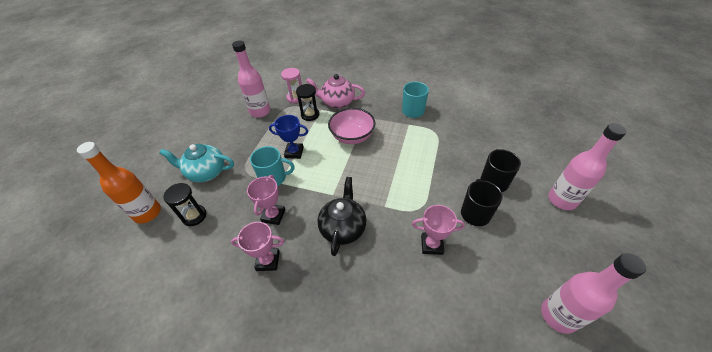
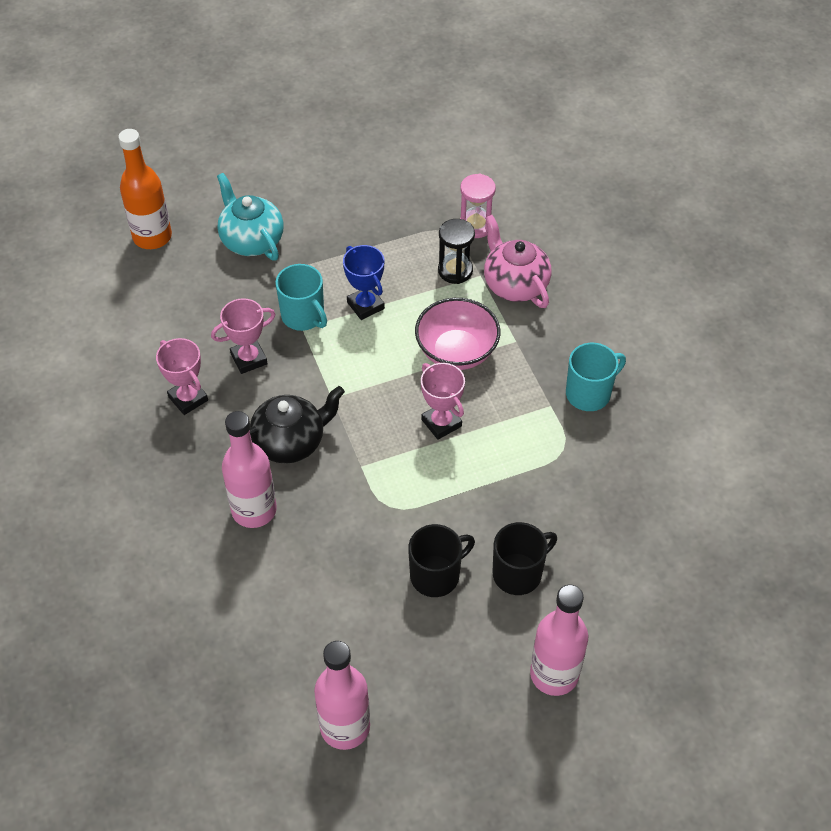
camera: 50 degrees right, 5 degrees up
black hourglass [164,183,206,226] -> none
pink bottle [232,41,270,118] -> pink bottle moved to [222,411,277,528]
pink trophy [412,205,465,255] -> pink trophy moved to [421,363,465,440]

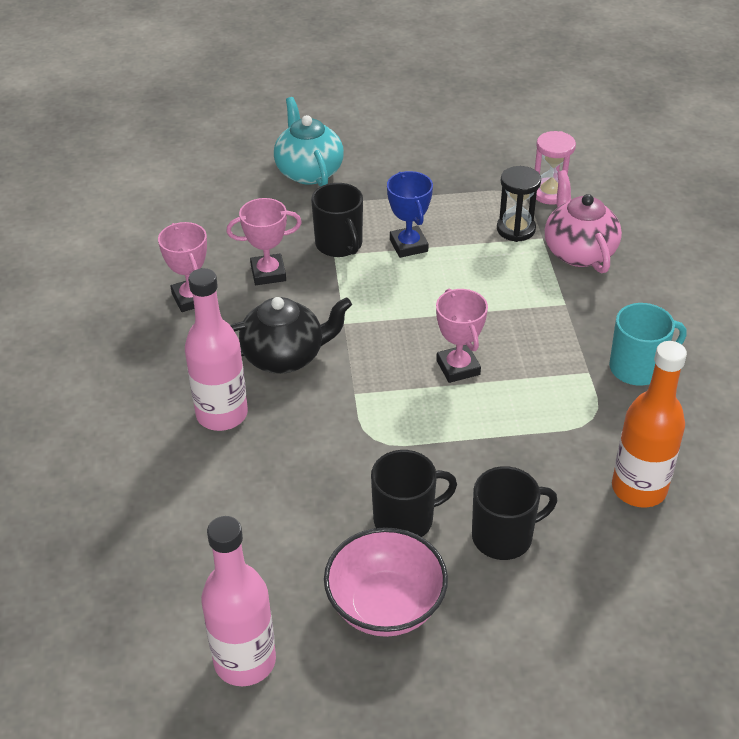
camera: 15 degrees right, 10 degrees down
orange bottle [118,129,172,249] -> orange bottle moved to [612,341,687,508]
turquoise mug [275,264,327,331] -> black mug [311,183,363,257]
pink bowl [415,298,500,370] -> pink bowl moved to [324,527,448,637]
pink bottle [530,585,588,696] -> none

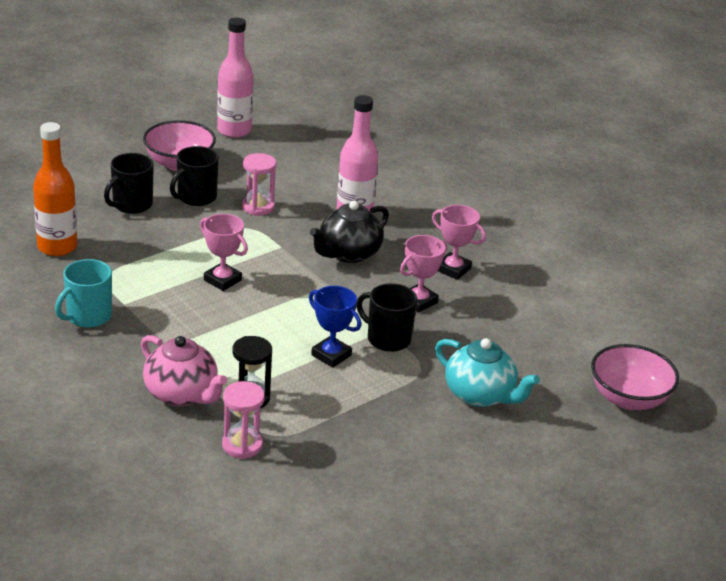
camera: 145 degrees right, 10 degrees down
none -> pink hourglass [242,153,276,216]
none -> pink bowl [591,344,679,410]

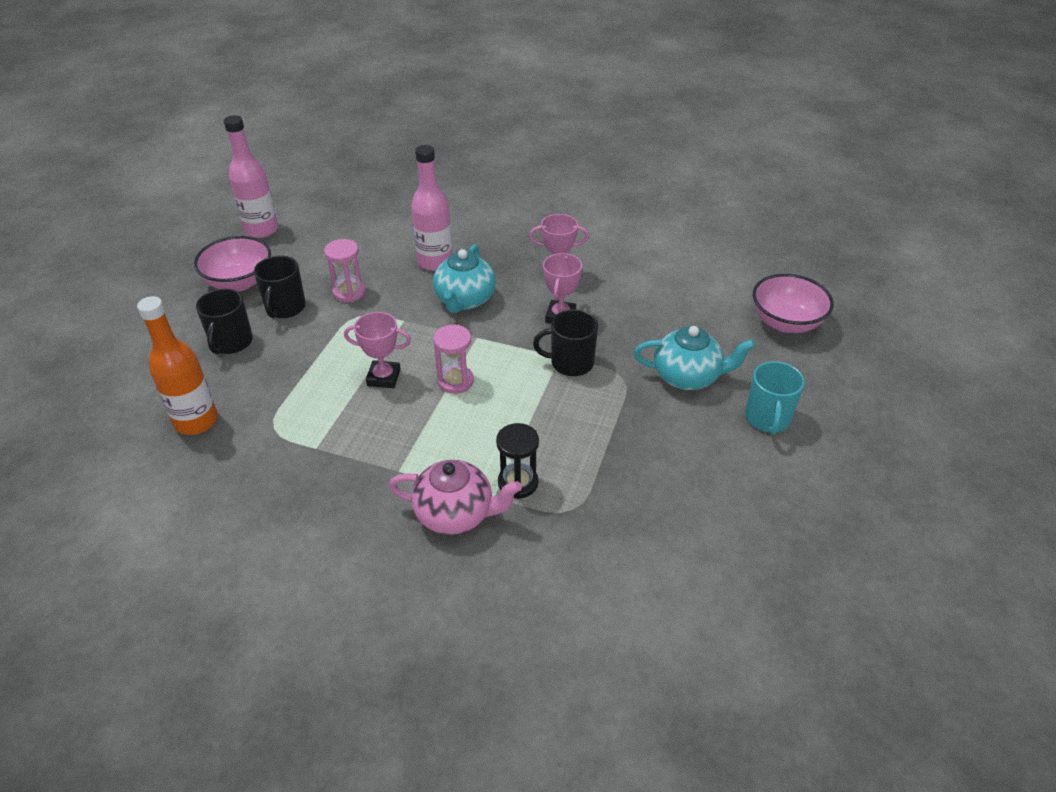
camera: 30 degrees left, 10 degrees up
turquoise mug [55,259,112,328] -> turquoise mug moved to [745,361,805,435]
pink hourglass [222,381,265,459] -> pink hourglass moved to [433,325,474,394]
blue trophy [309,286,361,368] -> none
black teapot [310,200,389,263] -> turquoise teapot [433,244,496,313]

